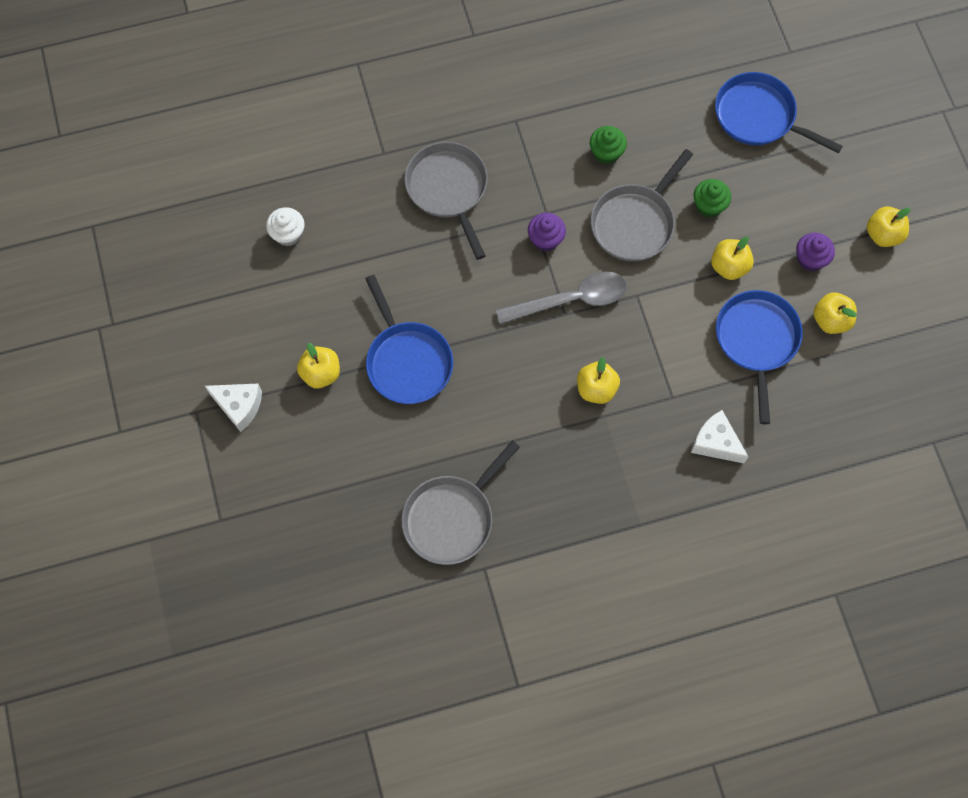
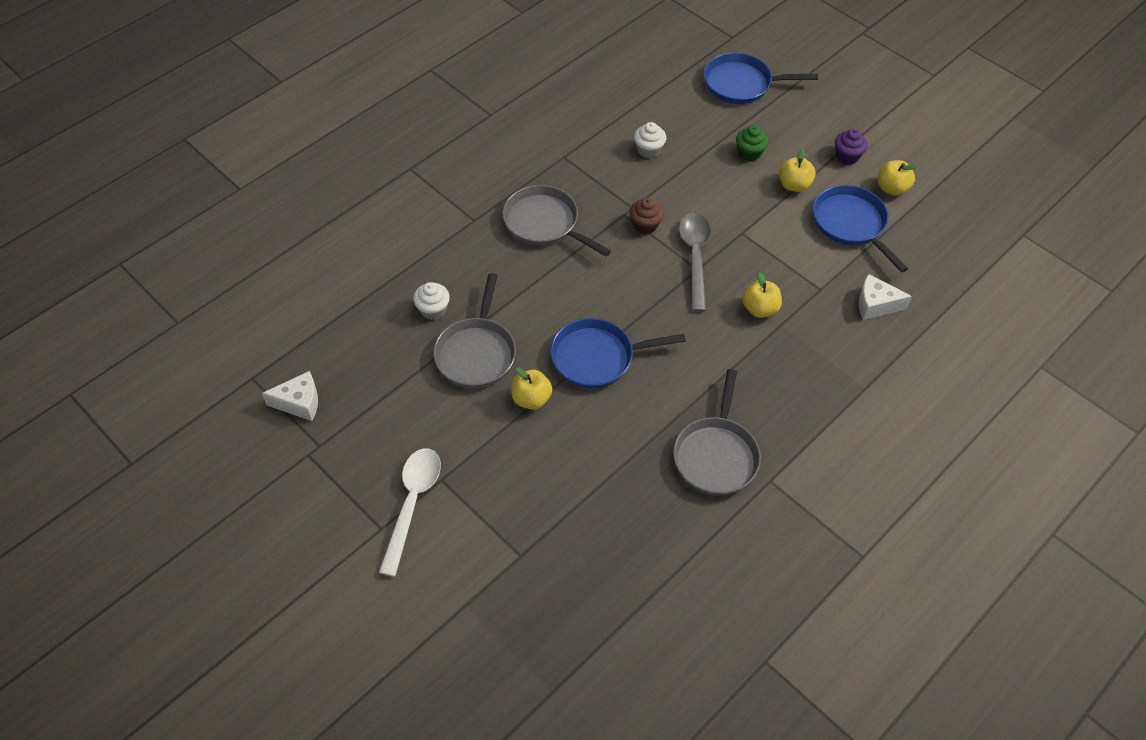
camera: 30 degrees left, 15 degrees down
white cheese [205,384,262,432] -> white cheese moved to [262,371,318,421]
blue pan [365,275,453,404] -> blue pan turned 135 degrees clockwise [550,318,686,388]
grey spoon [496,272,627,324] -> grey spoon turned 45 degrees counterclockwise [679,213,711,312]
purple cupcake [528,213,566,251] -> brown cupcake [630,197,664,234]
green cupcake [590,126,627,164] -> white cupcake [634,122,666,158]
grey pan [591,149,693,262] -> grey pan moved to [433,273,516,388]
yellow apple [867,207,910,247] -> none
none -> white spoon [379,448,441,577]

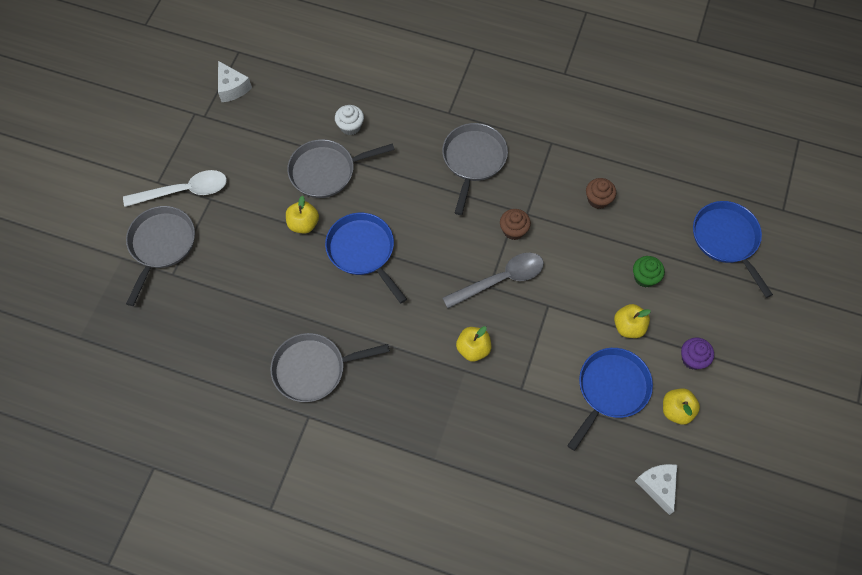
camera: 65 degrees right, 10 degrees up
white cupcake [634,122,666,158] -> brown cupcake [586,178,616,209]
white cheese [859,274,912,320] -> white cheese moved to [635,464,677,515]
none -> grey pan [126,206,195,306]

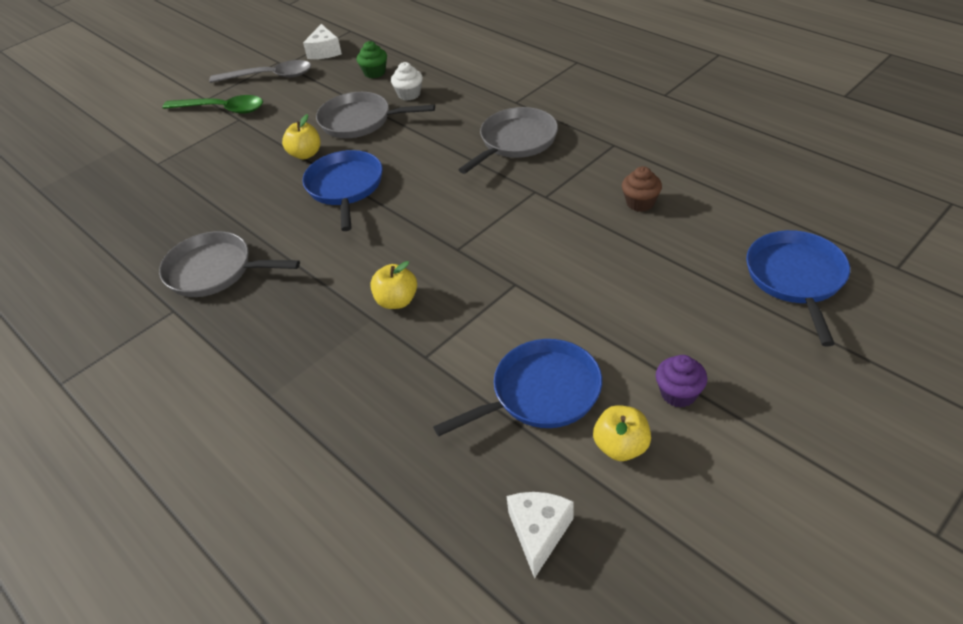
camera: 30 degrees right, 20 degrees down
white spoon [123,170,227,207] -> green spoon [162,95,263,114]
grey pan [126,206,195,306] -> none
grey spoon [443,253,544,309] -> grey spoon moved to [209,60,311,83]
brown cupcake [500,209,531,240] -> none
yellow apple [614,304,651,338] -> none
green cupcake [633,256,665,288] -> green cupcake moved to [357,41,387,78]

